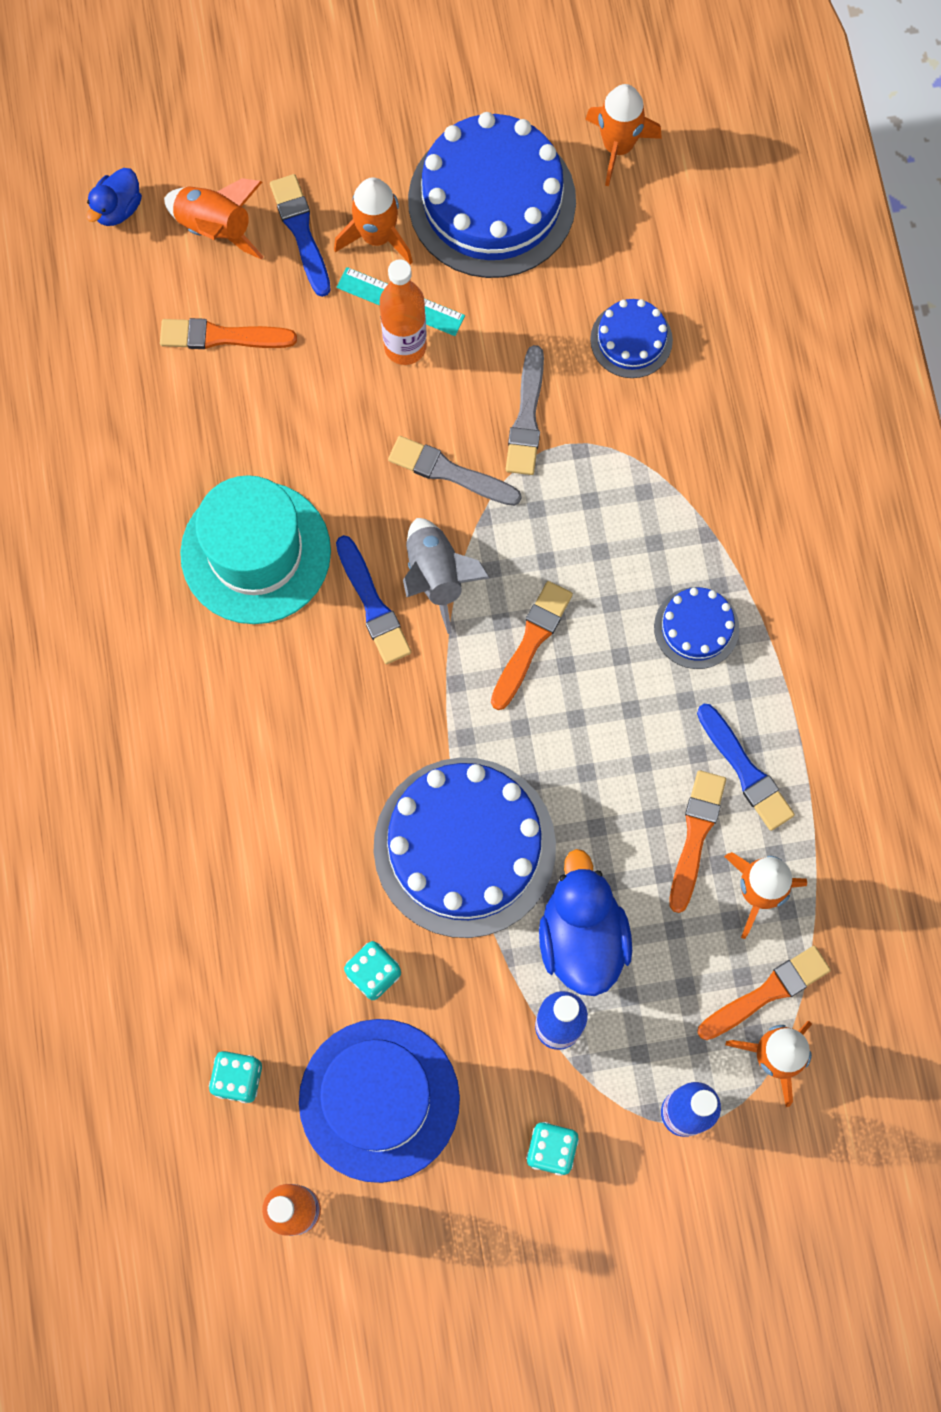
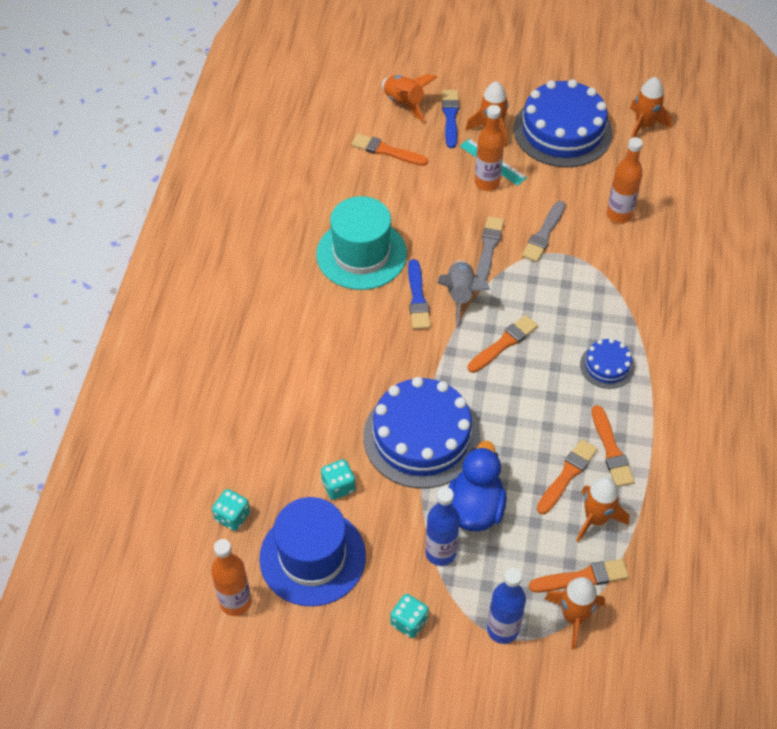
camera: 20 degrees right, 20 degrees down
blue duck [86,168,142,226] -> none
grey brush [388,436,522,506] -> grey brush turned 60 degrees clockwise [476,216,504,281]
blue cake [590,299,673,378] -> orange bottle [607,137,643,223]
blue brush [697,704,795,831] -> orange brush [592,405,635,487]

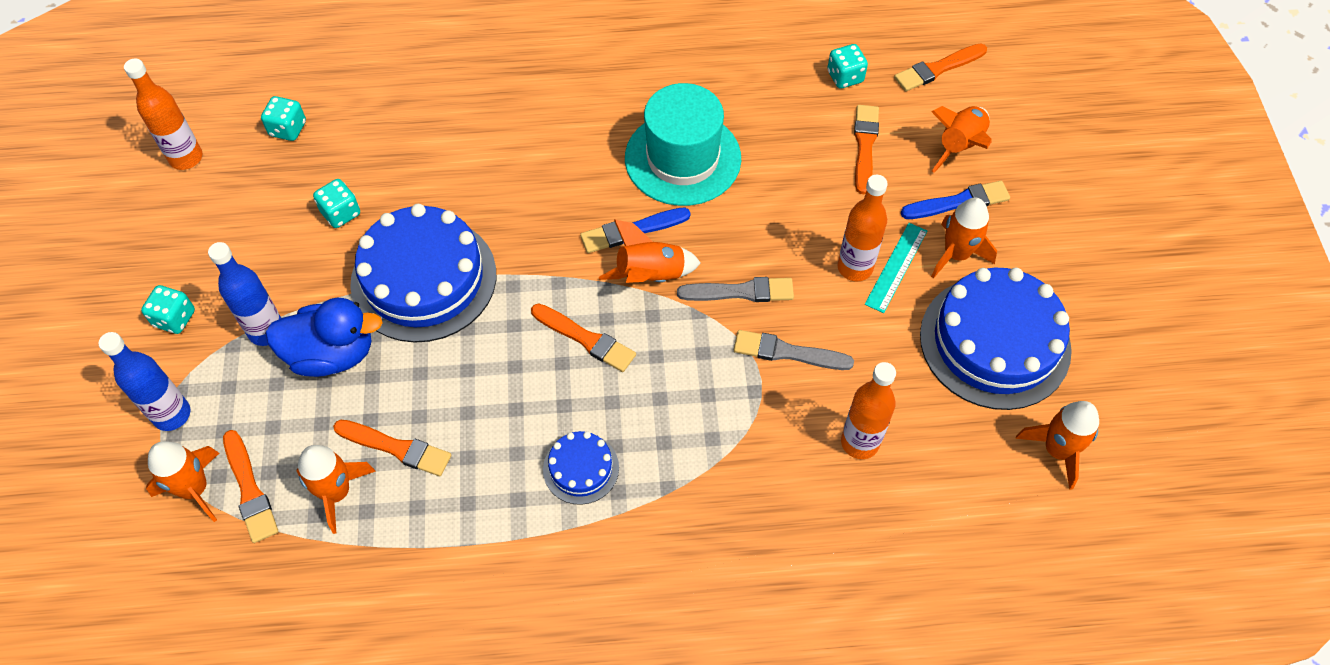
camera: 75 degrees right, 5 degrees up
blue hat [259,497,366,606] -> none
grey rocket [437,260,490,324] -> orange rocket [599,220,701,283]
orange brush [592,405,635,487] -> orange brush moved to [894,43,987,91]
none -> turquoise dice [827,44,868,89]

